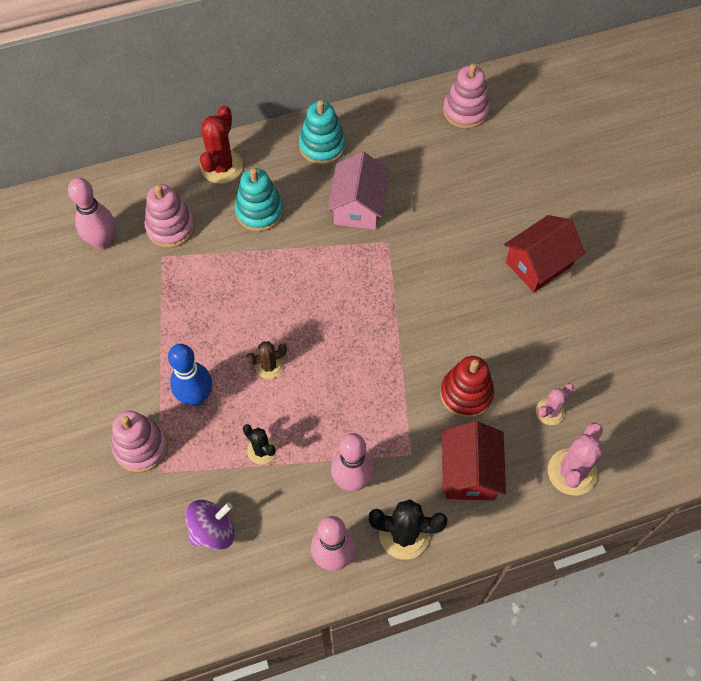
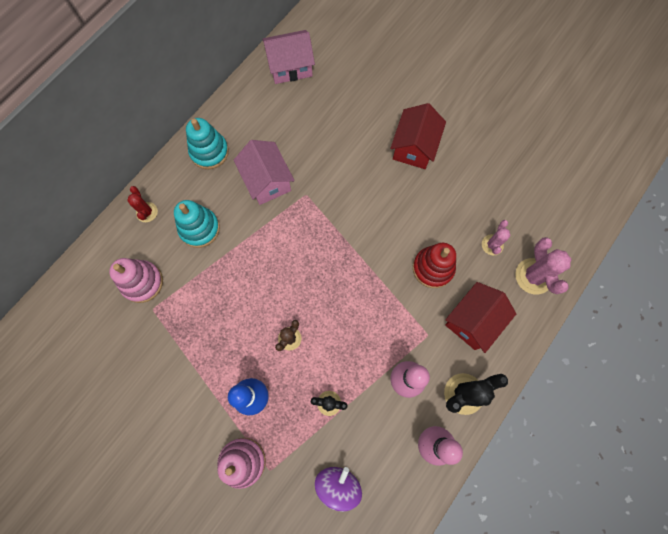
camera: 35 degrees left, 10 degrees up
pink bowling pin [68,178,115,250] -> none
red cactus [200,105,243,184] -> red cactus [127,186,158,222], size x0.60
red house [442,421,506,500] -> red house turned 75 degrees clockwise [445,282,516,353]
pink stacking toy [443,63,490,129] -> pink house [262,30,315,84]

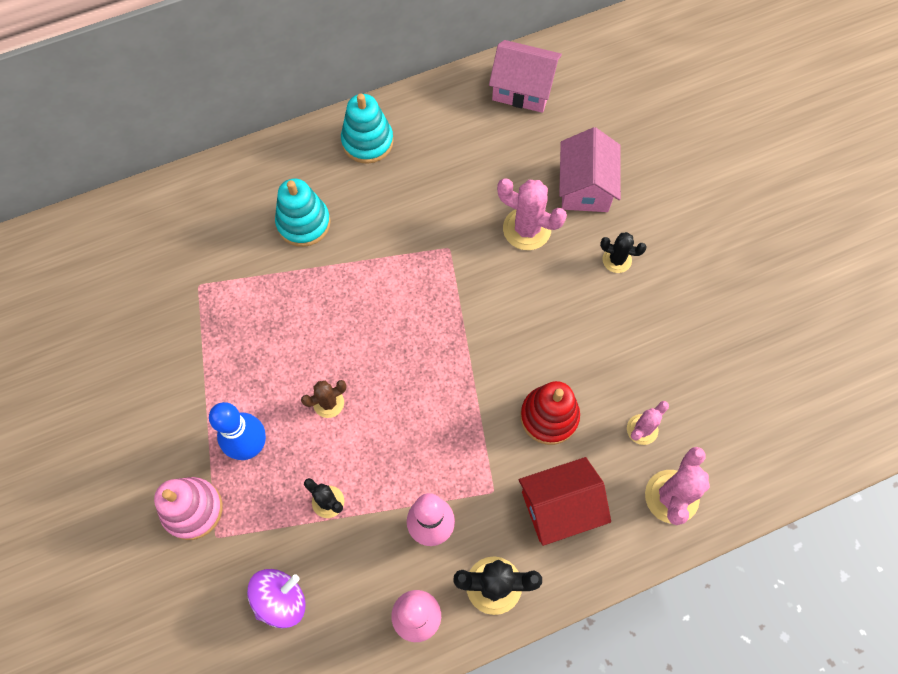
camera: 30 degrees right, 5 degrees down
pink stacking toy [109,258,163,303] -> none
red cactus [127,186,158,222] -> none
pink house [234,140,295,205] -> pink house moved to [559,127,621,212]
red house [390,103,446,169] -> black cactus [600,232,646,273]
none -> pink cactus [497,178,567,250]

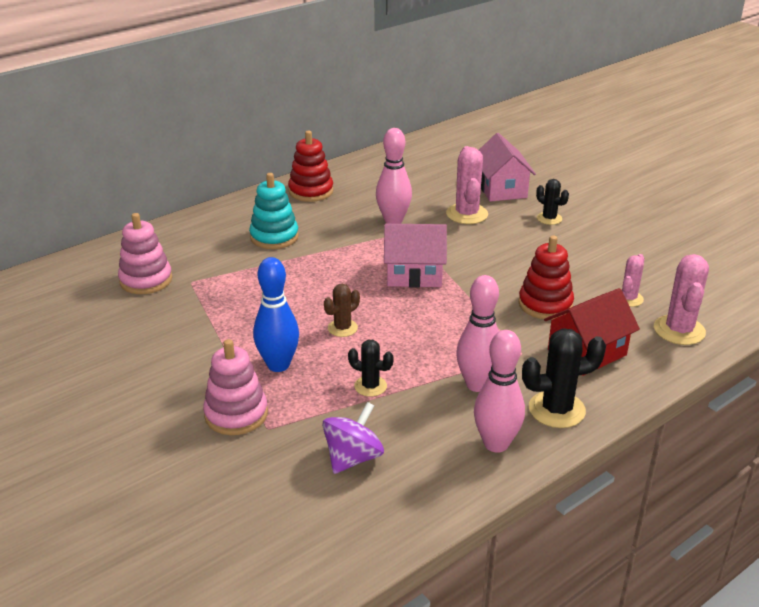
camera: 15 degrees left, 35 degrees down
turquoise stacking toy [341,94,394,164] -> red stacking toy [288,130,334,202]
pink house [489,40,562,113] -> pink house moved to [384,224,447,288]
pink cactus [497,178,567,250] -> pink cactus turned 75 degrees clockwise [446,146,488,224]
black cactus [600,232,646,273] -> black cactus turned 45 degrees clockwise [536,179,569,225]
none -> pink stacking toy [118,213,172,294]
none -> pink bowling pin [376,128,412,224]

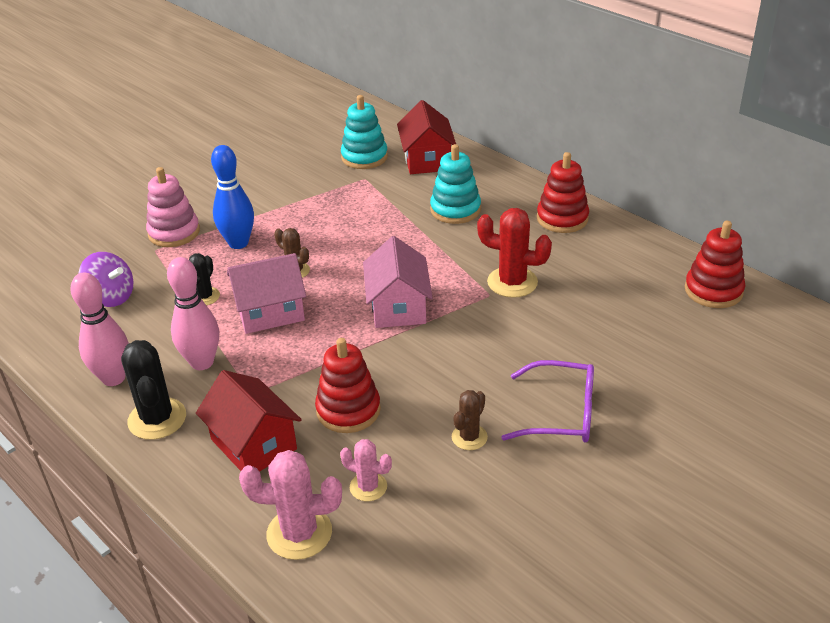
camera: 85 degrees right, 5 degrees up
pink stacking toy [118,213,172,294] -> turquoise stacking toy [341,95,388,169]
pink bowling pin [376,128,412,224] -> red cactus [477,208,552,298]
pink cactus [446,146,488,224] -> none
pink house [479,133,536,202] -> pink house moved to [227,253,306,334]
black cactus [536,179,569,225] -> purple glasses [501,360,594,443]
none -> red house [397,100,456,174]
none -> brown cactus [452,390,488,450]
none -> red stacking toy [685,221,745,308]

